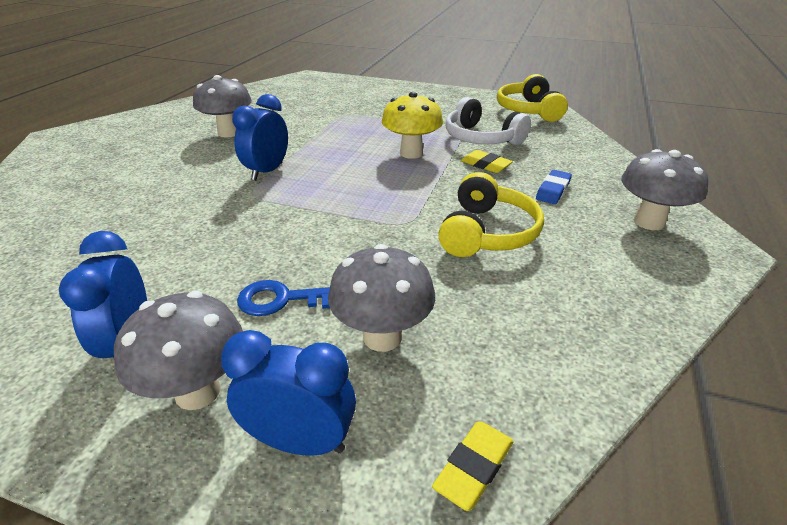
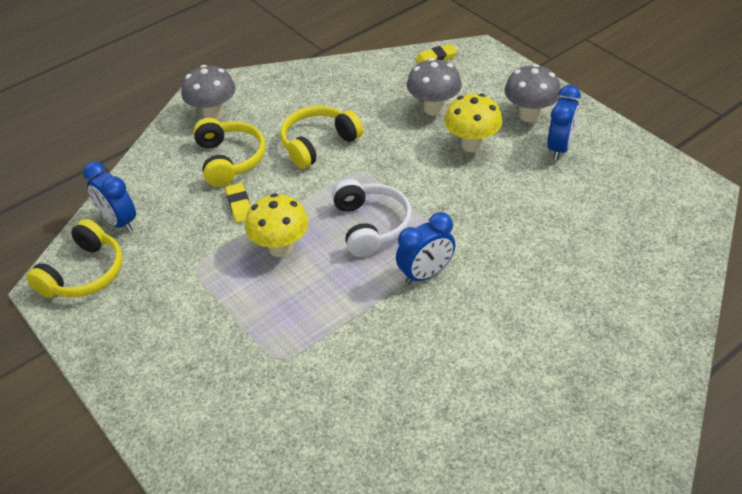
camera: 145 degrees left, 10 degrees up
grey mushroom [193,75,252,137] -> none
blue clock [221,330,356,456] -> blue clock moved to [83,161,136,232]
blue key [237,280,330,316] -> yellow mushroom [444,94,502,152]
white headphones [445,97,531,145] -> white headphones moved to [332,179,412,257]
blue eraser [536,170,572,204] -> yellow headphones [193,118,266,187]

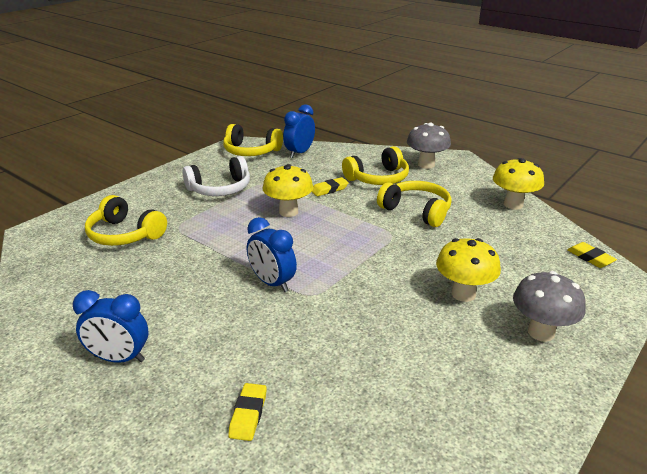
camera: 75 degrees right, 15 degrees down
white headphones [332,179,412,257] -> white headphones moved to [182,156,250,196]
grey mushroom [407,58,462,116] -> none
blue clock [547,85,581,160] -> blue clock moved to [73,290,148,363]
none -> yellow headphones [85,195,167,246]
none -> yellow eraser [228,383,267,441]
none -> yellow mushroom [493,158,544,210]

